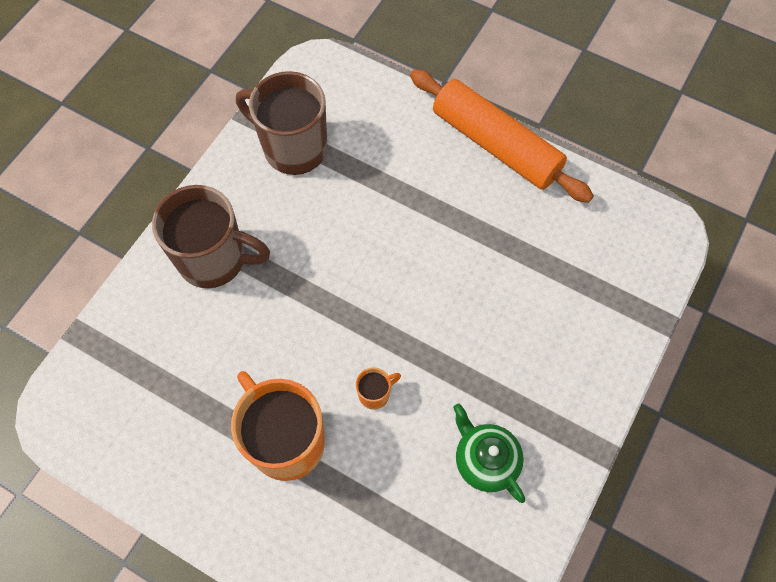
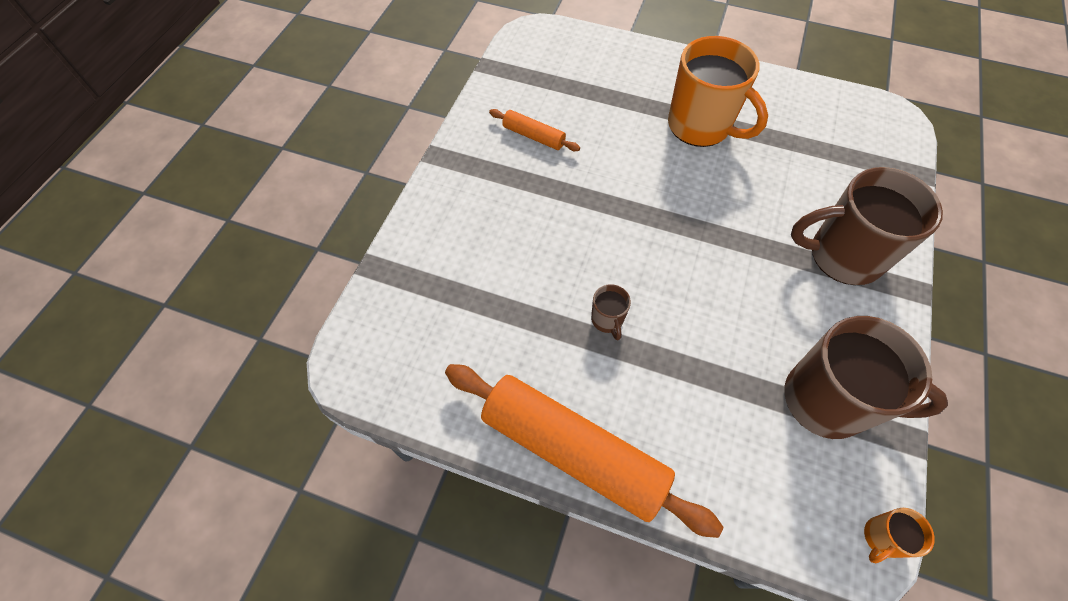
camera: 170 degrees right, 5 degrees down
orange mug [356,368,401,410] -> orange mug moved to [864,508,935,563]
green teapot [453,403,525,503] -> orange rolling pin [489,109,580,151]
none -> brown mug [591,284,631,340]

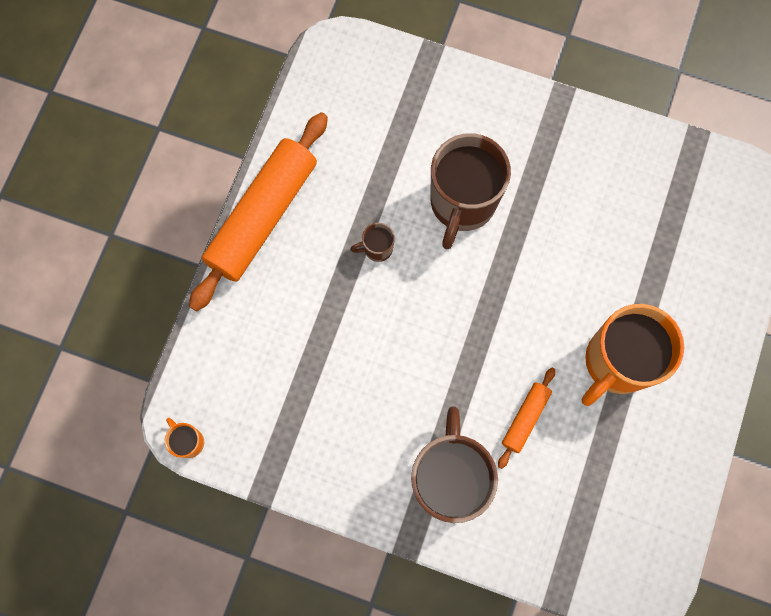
camera: 90 degrees right, 15 degrees up
orange rolling pin [489,109,580,151] -> orange rolling pin moved to [498,368,555,469]
brown mug [784,316,948,439] -> brown mug moved to [431,133,511,249]

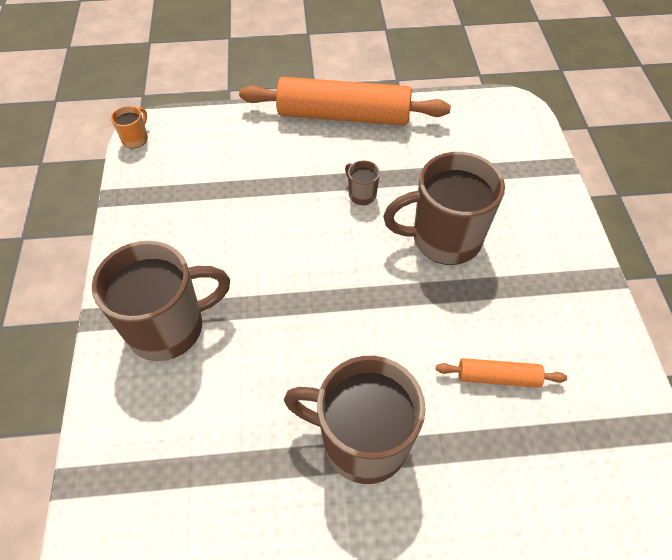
camera: 65 degrees right, 20 degrees down
orange rolling pin [498,368,555,469] -> orange rolling pin moved to [436,358,567,388]
orange mug [582,304,684,406] -> brown mug [284,356,426,484]

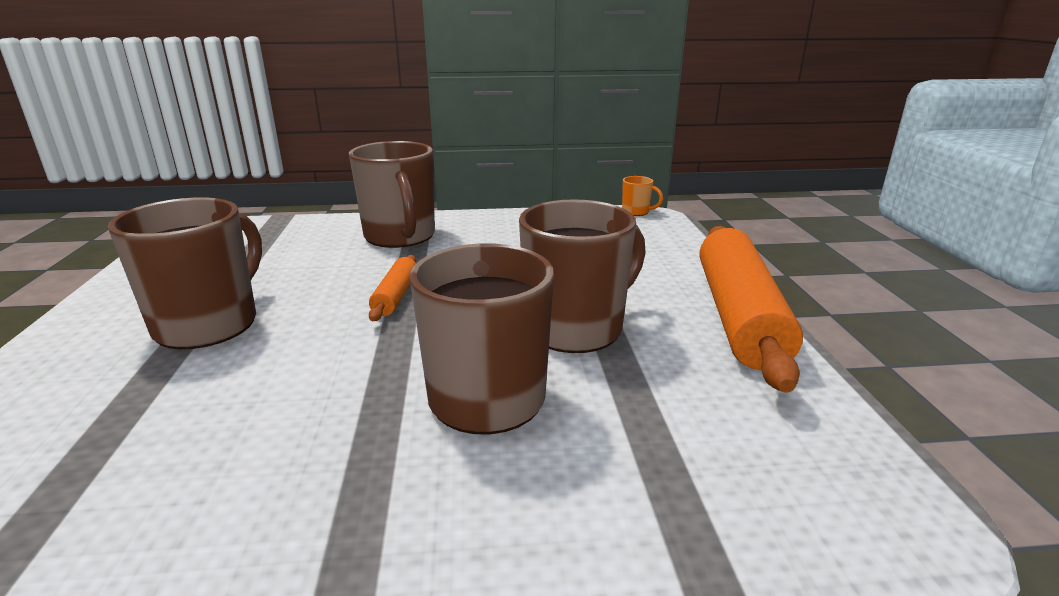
camera: 90 degrees right, 30 degrees down
brown mug [345,160,380,205] -> brown mug [519,199,646,353], size x2.35
orange rolling pin [436,358,567,388] -> orange rolling pin moved to [369,255,416,321]

